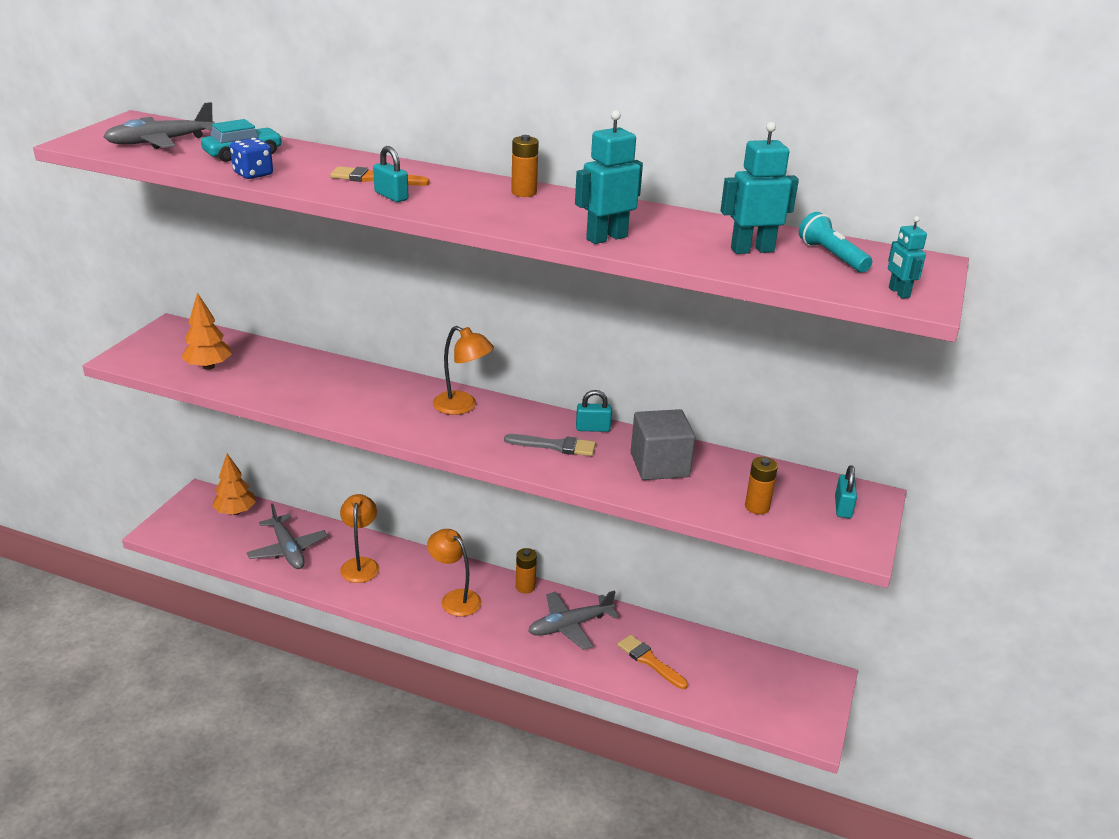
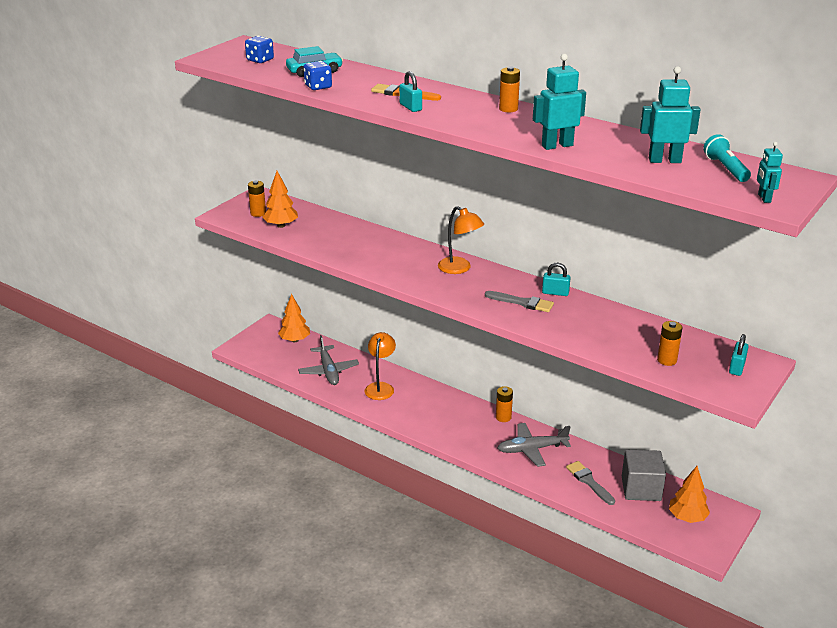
camera: 15 degrees right, 0 degrees up
grey plane [103,102,215,149] -> blue dice [245,36,274,63]
orange lamp [427,529,482,617] -> none
orange brush [618,634,688,689] -> grey brush [566,461,615,505]
grey cube [631,409,695,480] -> grey cube moved to [622,450,666,501]
none -> orange battery [248,180,266,217]
none -> orange tree [669,466,710,523]

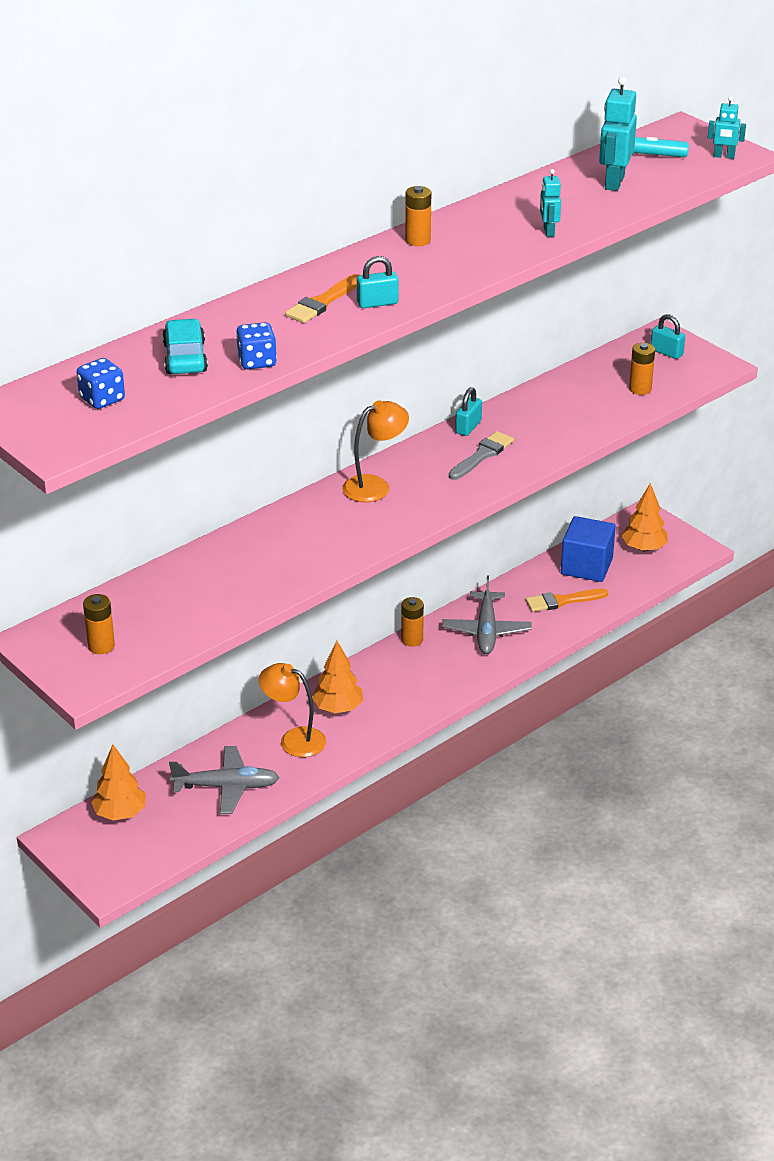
camera: 75 degrees left, 5 degrees up
orange tree [262,171,298,228] -> orange tree moved to [312,641,363,713]
turquoise robot [533,54,586,150] -> turquoise robot [540,169,561,237], size x0.59
grey brush [566,461,615,505] -> orange brush [526,589,608,612]
grey cube [622,450,666,501] -> blue cube [561,516,616,582]

